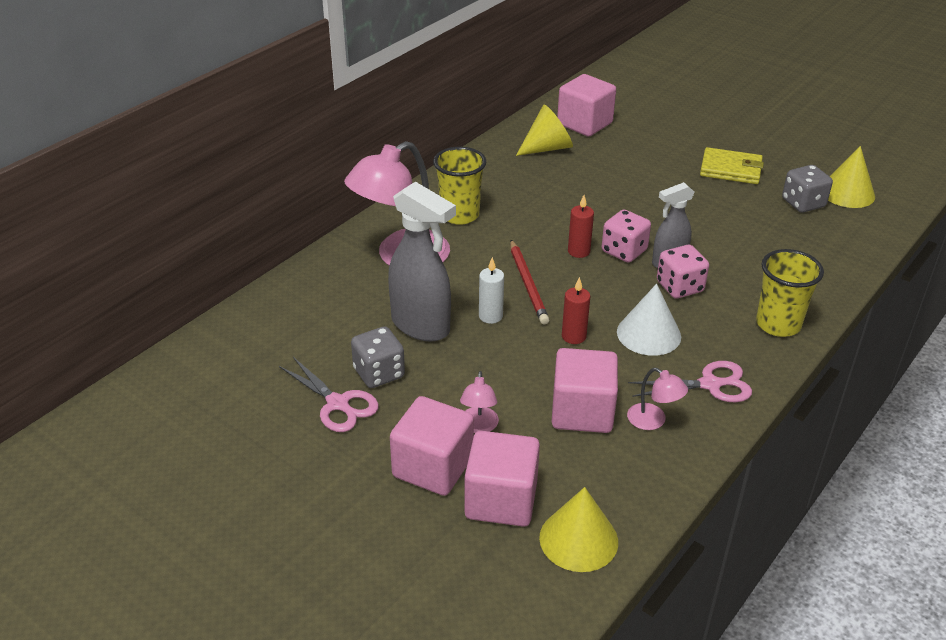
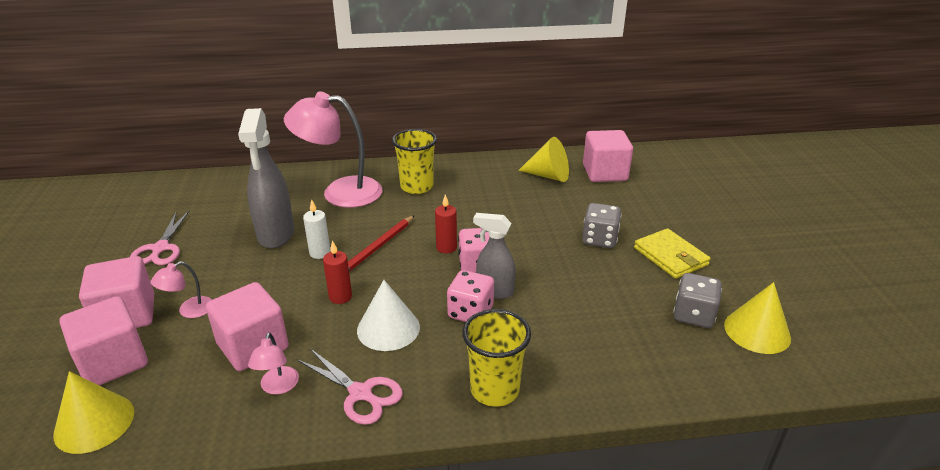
camera: 45 degrees right, 5 degrees down
grey dice [351,327,405,388] -> grey dice moved to [582,203,622,248]

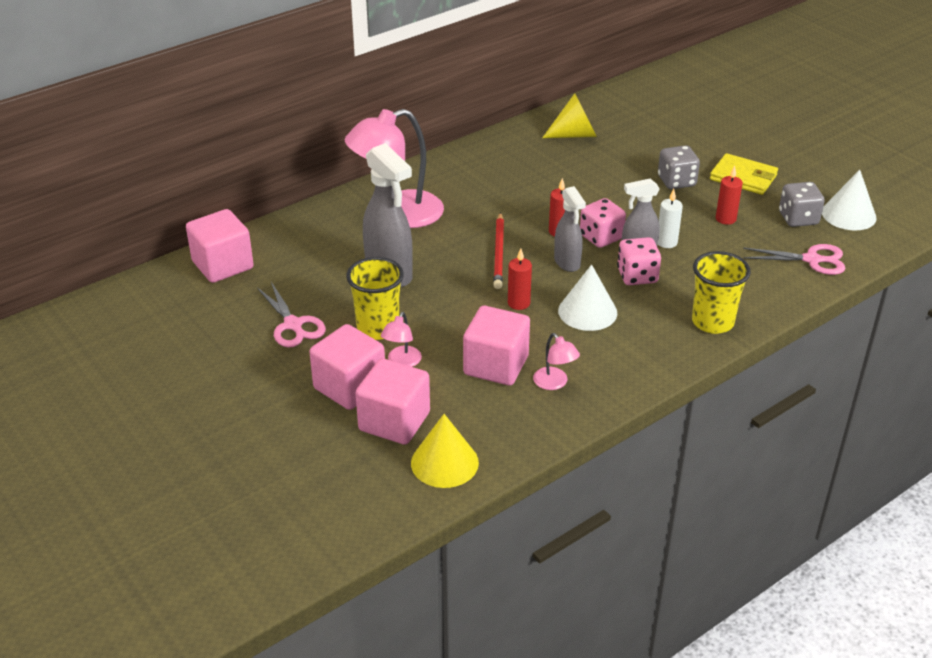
camera: 30 degrees left, 5 degrees up
pink scissors [297,349,403,425] -> pink scissors moved to [743,244,846,275]
white candle [303,199,331,259] -> white candle moved to [658,189,683,248]
yellow cup [392,129,437,194] -> yellow cup moved to [346,257,404,340]
pink cube [583,130,633,182] -> pink cube moved to [186,209,254,283]
yellow cone [724,282,791,354] -> white cone [822,170,877,231]
none -> grey spray bottle [554,186,586,272]
none -> red candle [716,166,743,225]

